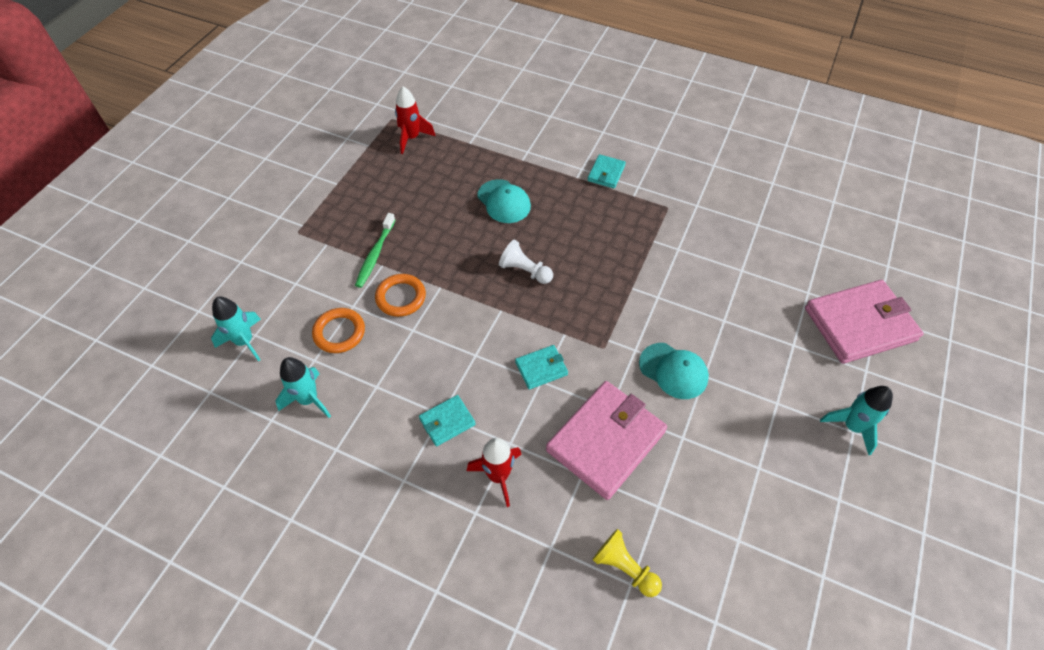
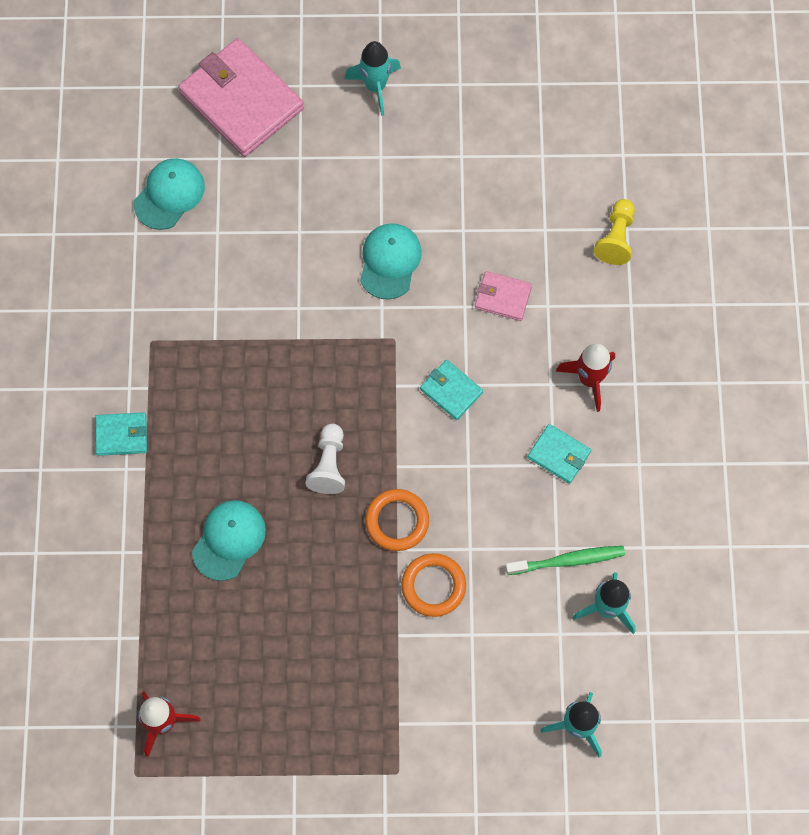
camera: 115 degrees left, 15 degrees up
orange ring [312,308,365,353] -> orange ring moved to [365,489,429,551]
green toothbrush [355,213,395,288] -> green toothbrush moved to [505,546,625,575]
pink wallet [546,381,667,500] -> pink wallet [475,271,532,321], size x0.47
none -> turquoise cap [134,158,205,230]

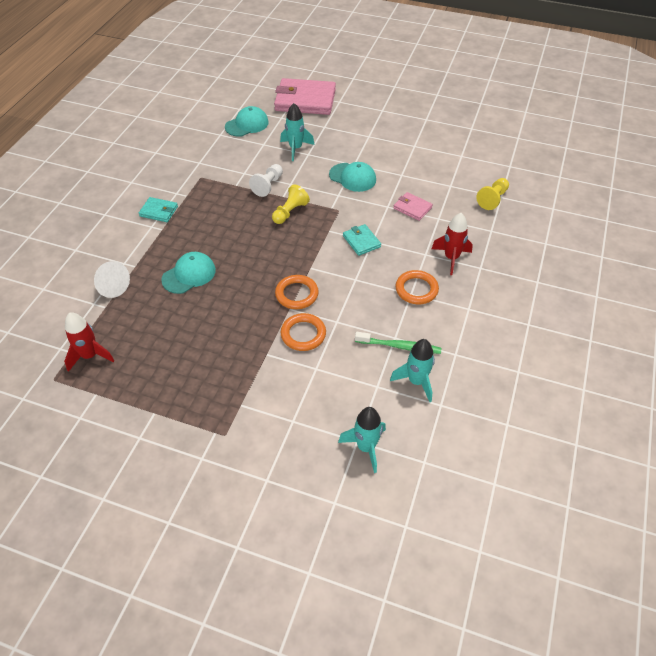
camera: 20 degrees right, 20 degrees down
pink wallet [178,38,304,157] -> pink wallet turned 60 degrees counterclockwise [274,78,336,115]
white pawn [305,424,345,494] -> white pawn moved to [249,164,283,197]
turquoise rocket [344,41,401,116] -> turquoise rocket moved to [280,103,315,161]
turquoise cap [360,223,422,299] -> turquoise cap turned 90 degrees clockwise [329,162,376,192]
turquoise wallet [527,424,591,484] -> orange ring [395,270,439,304]
none -> white cone [94,261,130,298]
none -> yellow pawn [272,184,310,224]

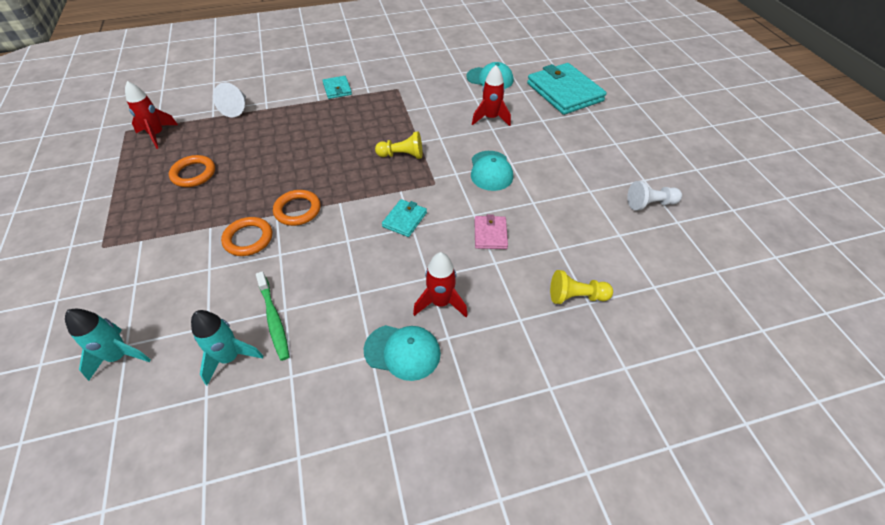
camera: 55 degrees right, 0 degrees up
turquoise cap [161,252,216,294] -> turquoise cap moved to [364,325,441,381]
white pawn [249,164,283,197] -> white pawn moved to [627,181,682,210]
pink wallet [274,78,336,115] -> turquoise wallet [527,63,607,115]
turquoise rocket [280,103,315,161] -> red rocket [472,65,511,126]
orange ring [395,270,439,304] -> orange ring moved to [169,155,215,187]

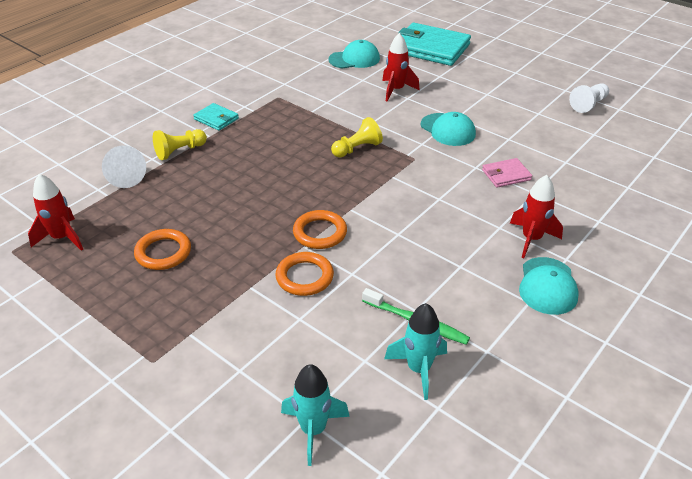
camera: 35 degrees left, 10 degrees down
turquoise cap [364,325,441,381] -> turquoise cap turned 120 degrees clockwise [519,257,579,315]
turquoise wallet [382,199,427,237] -> none
pink wallet [474,214,508,249] -> pink wallet turned 75 degrees counterclockwise [482,158,532,188]
yellow pawn [550,270,613,304] -> yellow pawn moved to [153,129,207,160]

